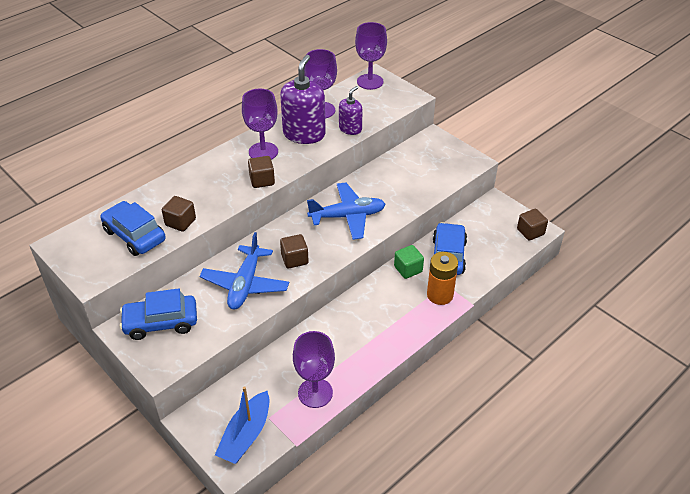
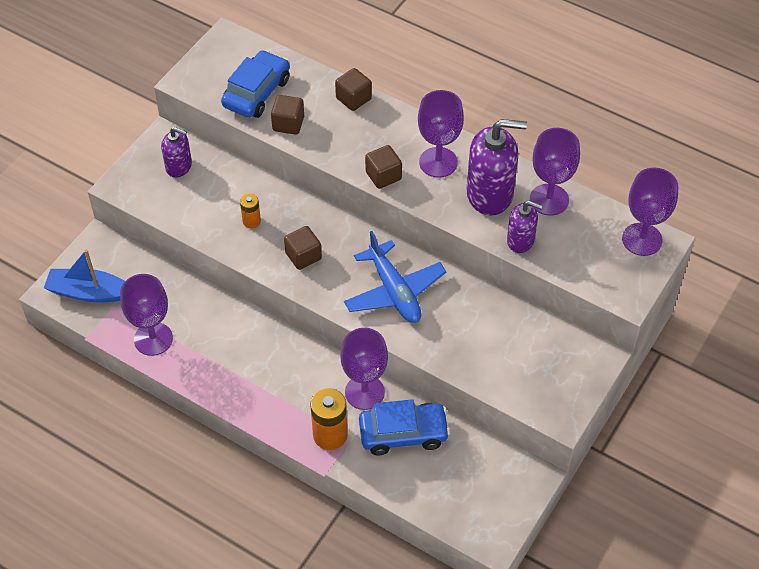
camera: 75 degrees right, 10 degrees up
blue car [120,288,197,340] -> purple soap dispenser [161,127,192,178]
blue plane [200,232,289,309] -> orange battery [240,193,261,228]
green cube [394,245,424,279] -> purple goblet [340,328,388,410]
brown cube [517,209,548,241] -> brown cube moved to [335,68,372,111]

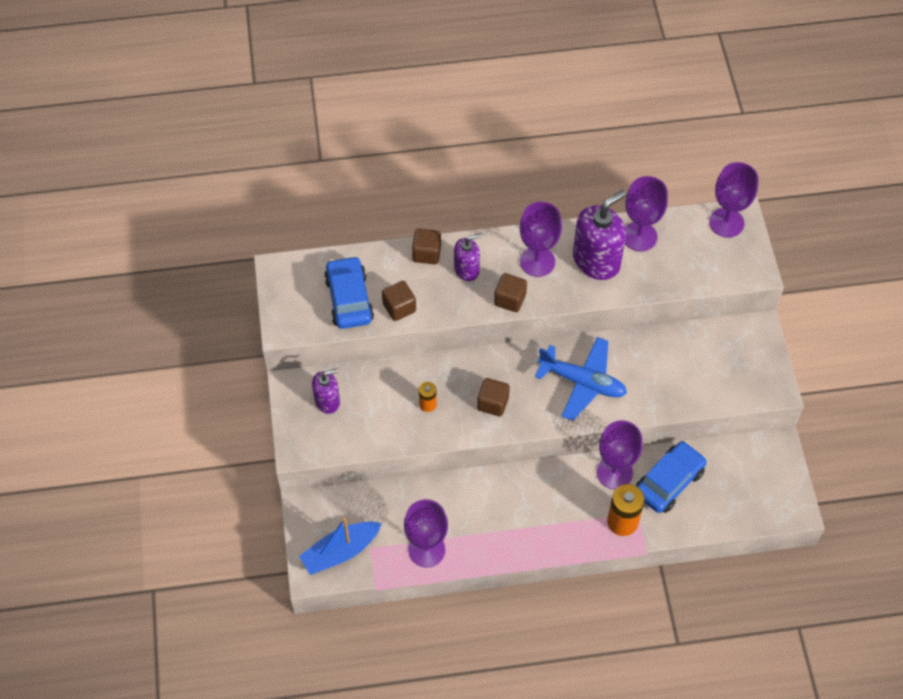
camera: 40 degrees left, 5 degrees up
purple soap dispenser [507,200,543,253] -> purple soap dispenser moved to [454,233,482,281]

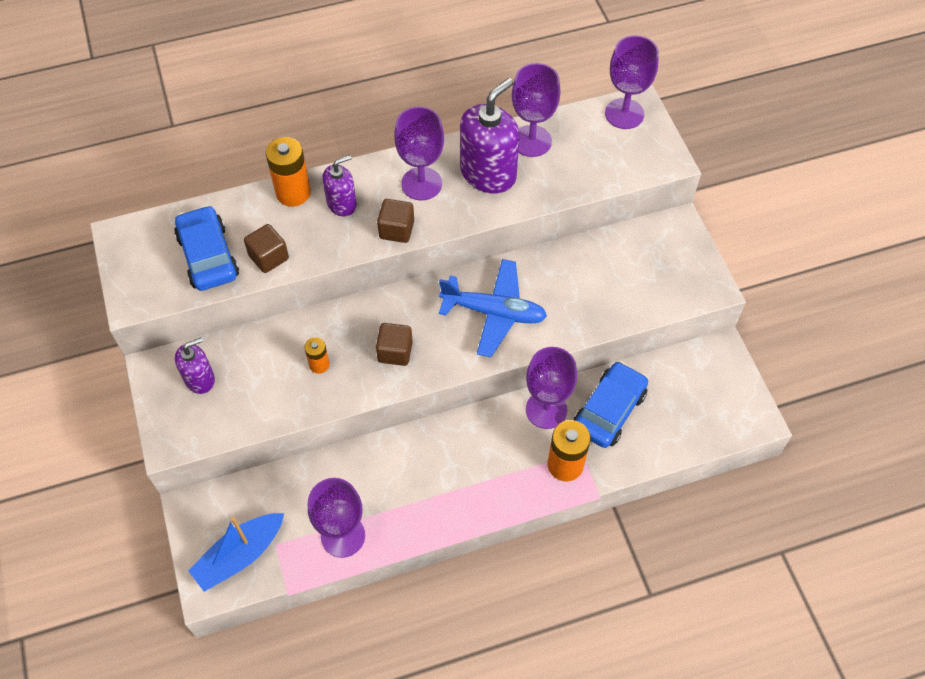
camera: 10 degrees left, 0 degrees up
brown cube [412,229,441,264] -> orange battery [266,137,311,207]

